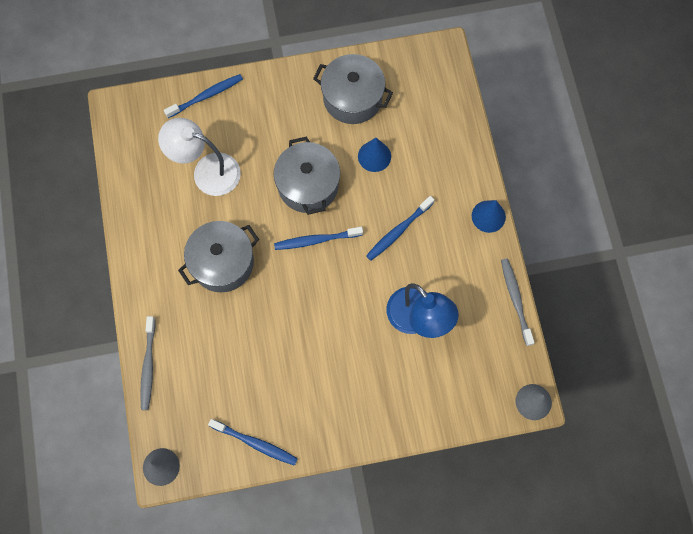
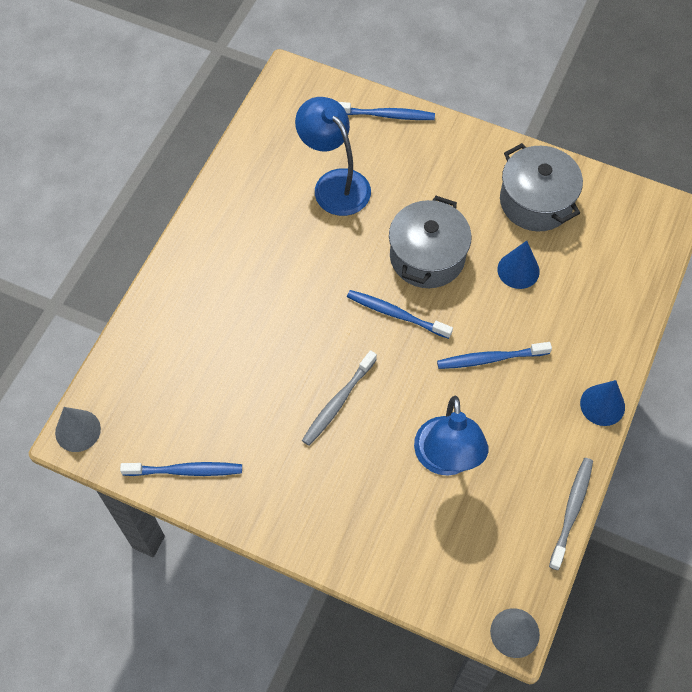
camera: 35 degrees right, 10 degrees down
grey toothbrush [140,316,155,410] -> grey toothbrush moved to [302,350,377,446]
white lamp [158,118,241,196] -> blue lamp [295,97,371,216]
grey pot [178,221,259,293] -> none
blue toothbrush [208,419,298,466] -> blue toothbrush turned 60 degrees counterclockwise [120,462,242,476]

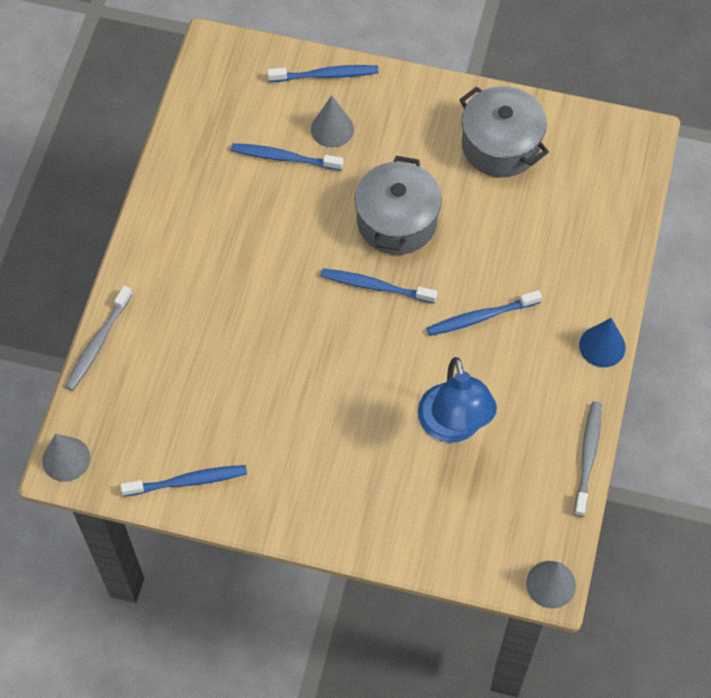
camera: 10 degrees left, 0 degrees up
blue lamp [295,97,371,216] -> blue toothbrush [231,143,344,171]
grey toothbrush [302,350,377,446] -> grey toothbrush moved to [65,286,133,391]
blue cone [497,241,540,289] -> none
none -> grey cone [311,95,354,148]

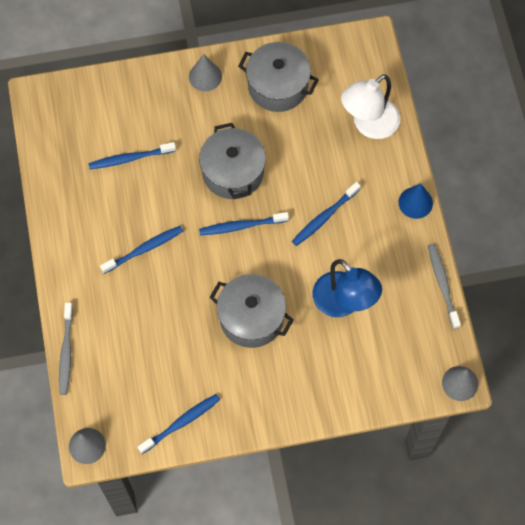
camera: 25 degrees left, 5 degrees up
blue toothbrush [267,65,379,82] -> blue toothbrush moved to [100,226,183,274]
grey cone [311,95,354,148] -> grey cone moved to [189,54,222,91]
none -> grey pot [210,274,294,348]
none -> white lamp [341,74,400,139]

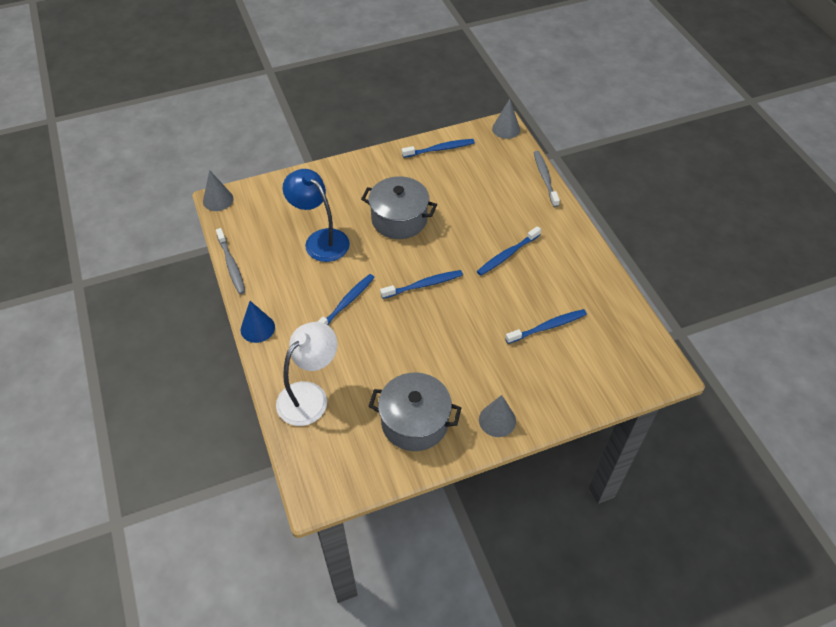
camera: 170 degrees right, 15 degrees down
blue toothbrush [138,394,220,454] -> blue toothbrush turned 150 degrees counterclockwise [402,139,475,158]
grey pot [199,123,266,199] -> none

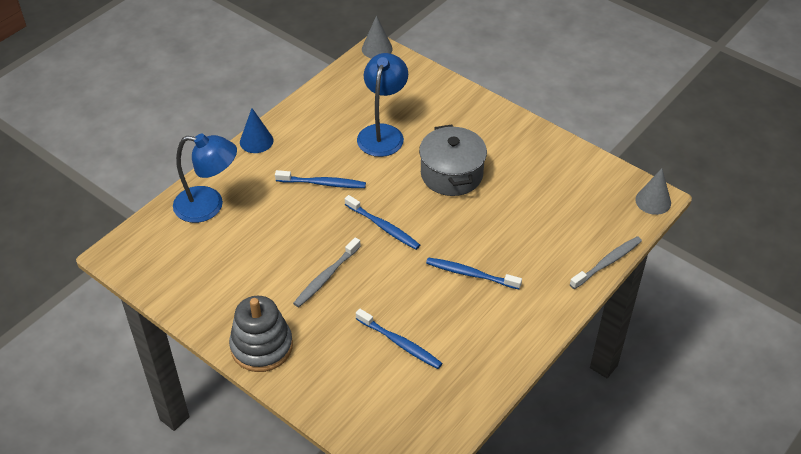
camera: 60 degrees right, 5 degrees down
grey toothbrush [216,228,245,294] -> grey toothbrush moved to [293,237,361,307]
white lamp [276,322,338,426] -> blue lamp [173,133,237,223]
grey pot [368,372,461,451] -> none
blue toothbrush [402,139,475,158] -> none
grey cone [479,395,516,437] -> grey stacking toy [229,296,293,372]

